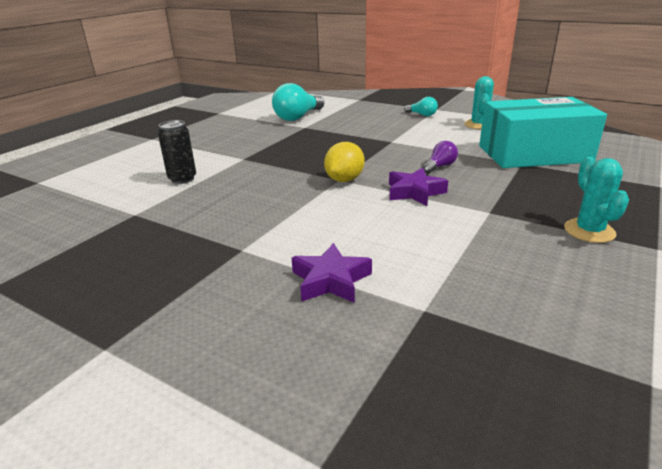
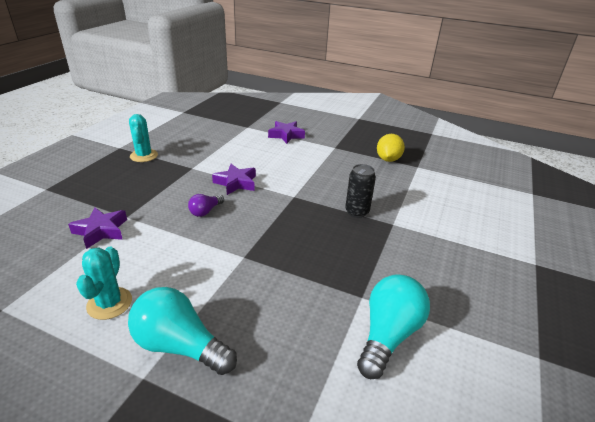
camera: 170 degrees right, 5 degrees up
black can [158,120,196,184] -> black can moved to [345,164,376,218]
yellow lemon [324,142,365,182] -> yellow lemon moved to [377,134,405,162]
turquoise light bulb [404,97,438,116] -> turquoise light bulb [128,287,237,375], size x1.91
turquoise box [479,97,607,168] -> purple star [68,207,127,249]

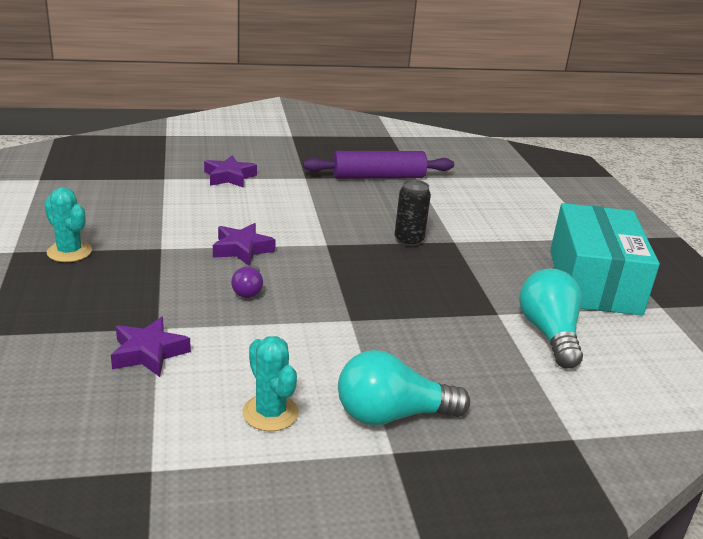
camera: 35 degrees left, 5 degrees down
yellow lemon [377,134,405,162] -> purple rolling pin [303,151,454,179]
none -> turquoise box [550,203,660,315]

